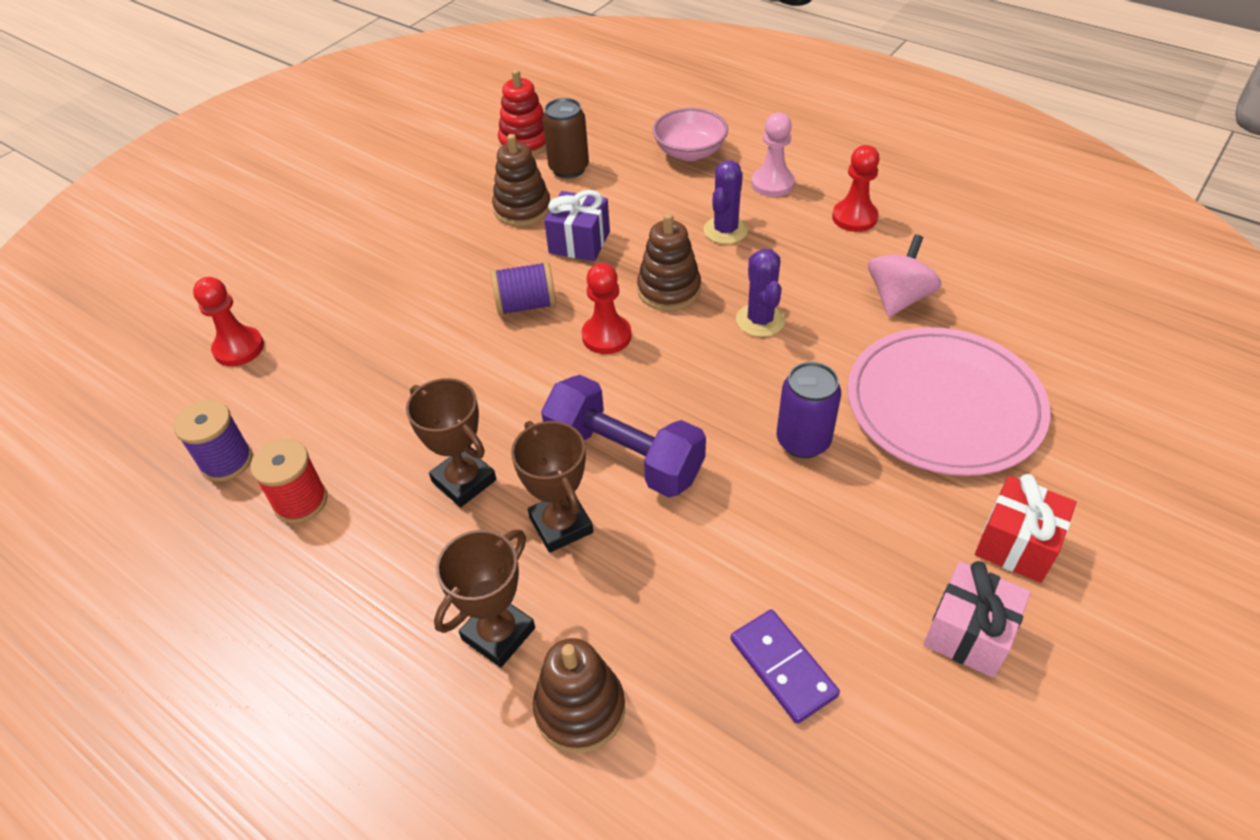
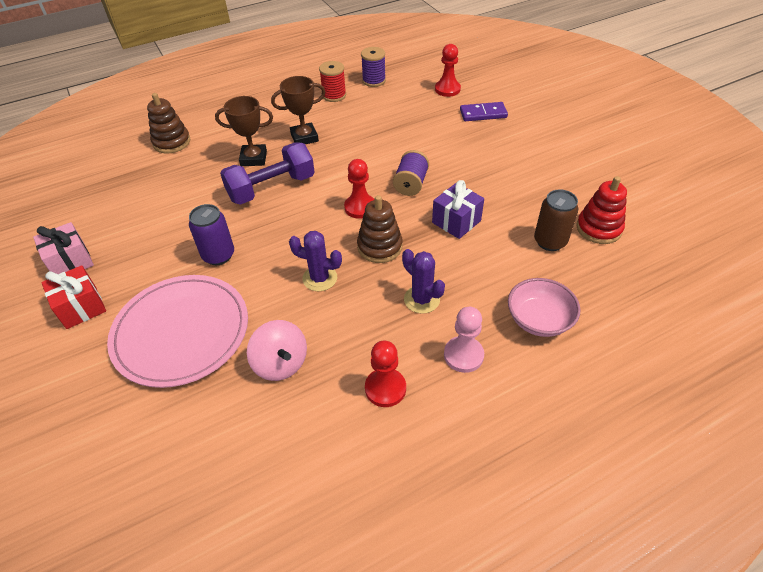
camera: 115 degrees right, 0 degrees up
brown trophy [434,530,535,667] -> none
brown stacking toy [492,134,550,227] -> none
purple domino [731,609,840,724] -> purple domino moved to [460,102,508,121]

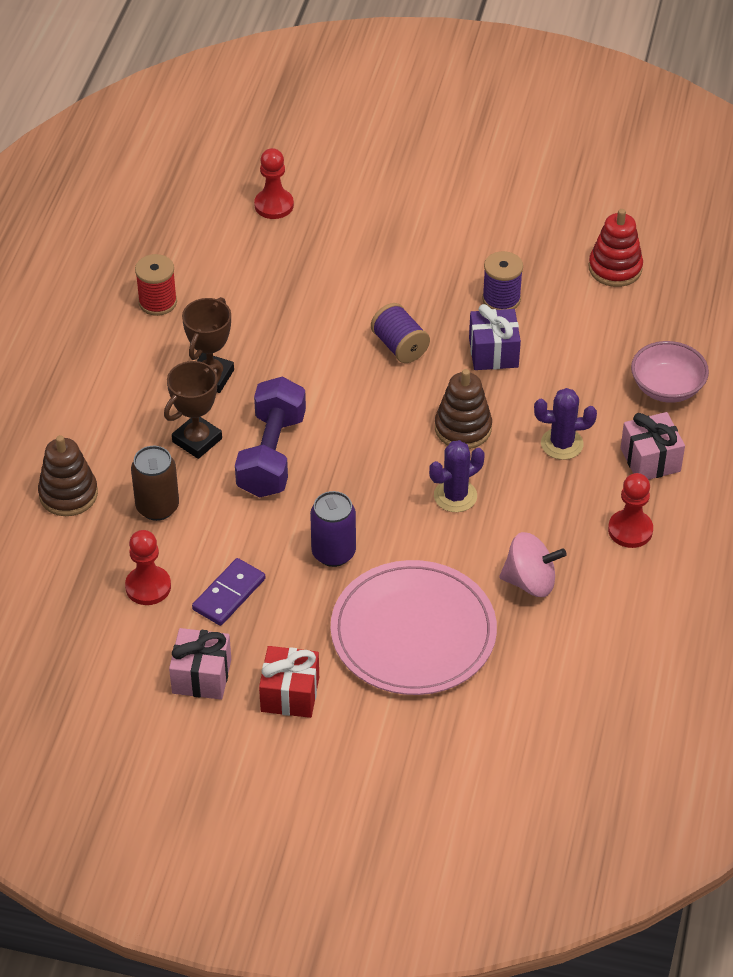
camera: 50 degrees left, 0 degrees up
red pawn [344,159,375,219] -> red pawn moved to [125,530,171,605]
purple spool [361,47,386,87] -> purple spool moved to [482,251,523,310]
pink pawn [444,307,484,373] -> pink gift [621,412,685,480]
purple domino [460,102,508,121] -> purple domino moved to [192,558,265,626]
brown can [534,189,578,251] -> brown can moved to [131,446,179,521]

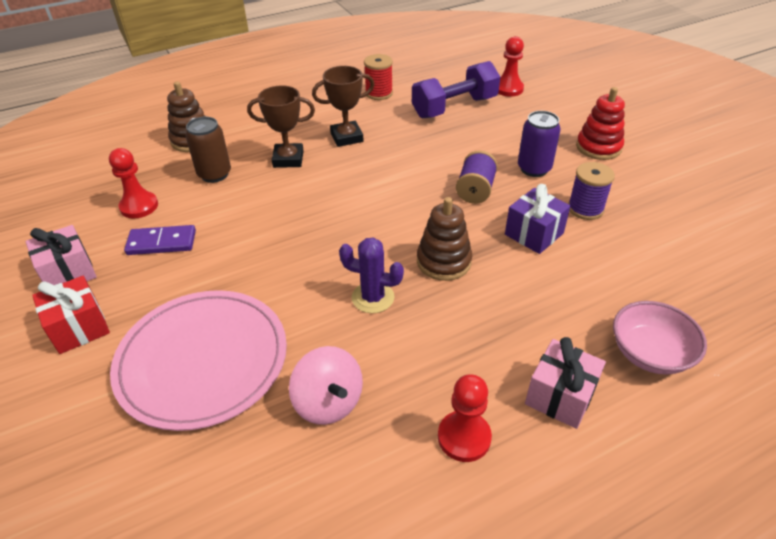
camera: 50 degrees right, 5 degrees down
purple dumbbell [235,377,306,498] -> purple dumbbell moved to [412,61,500,118]
purple can [310,491,356,567] -> purple can moved to [518,111,561,177]
purple cactus [534,388,597,460] -> none
red stacking toy [589,209,643,287] -> red stacking toy moved to [576,87,625,160]

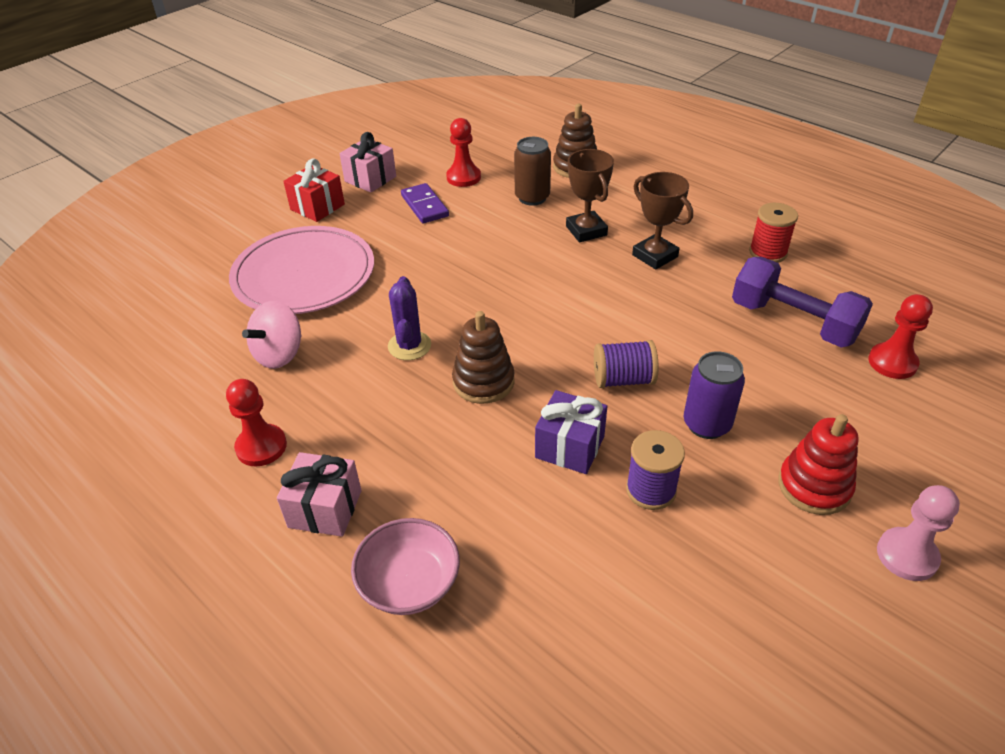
camera: 70 degrees right, 0 degrees up
none -> pink pawn [877,485,960,581]

